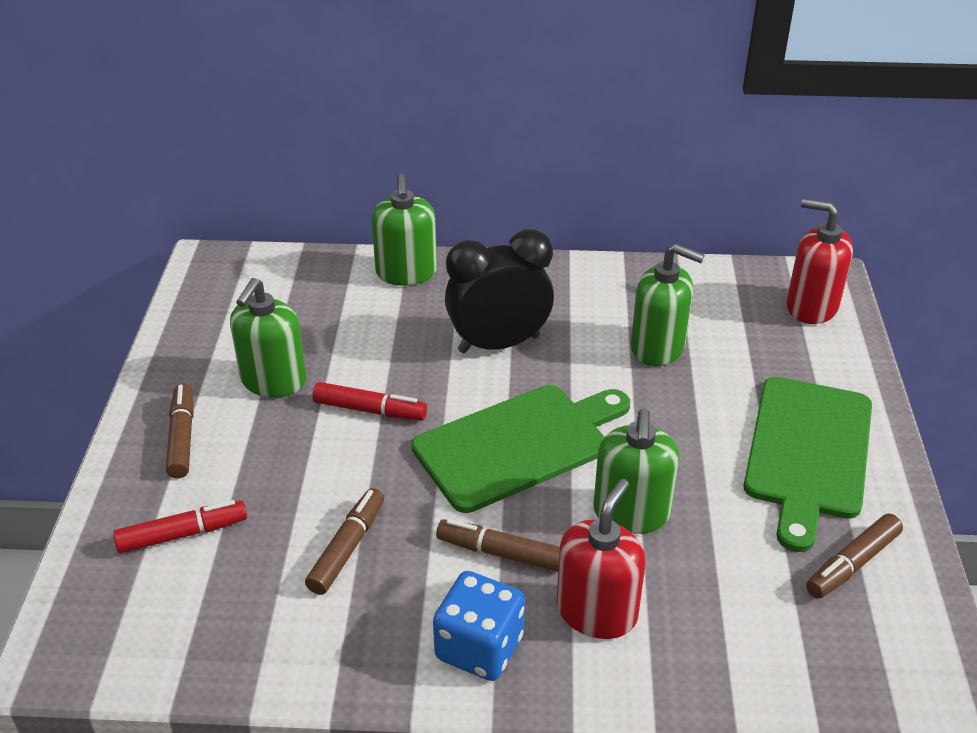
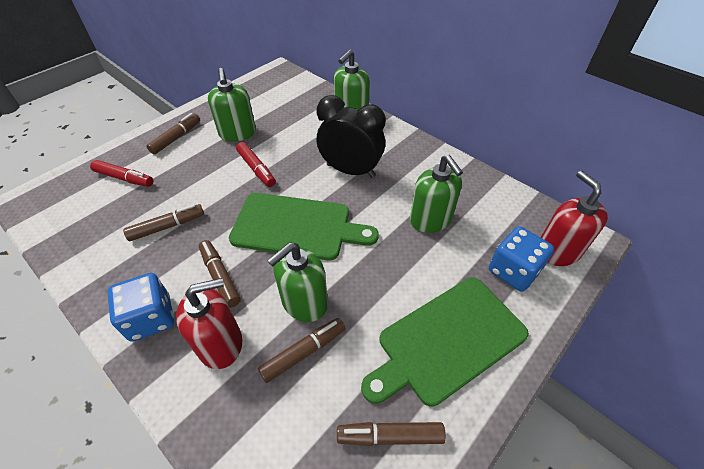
camera: 40 degrees right, 10 degrees up
green soap dispenser [230,278,306,397] -> green soap dispenser turned 75 degrees counterclockwise [208,68,256,142]
none -> brown marker [258,318,345,383]
none -> blue dice [489,226,554,292]

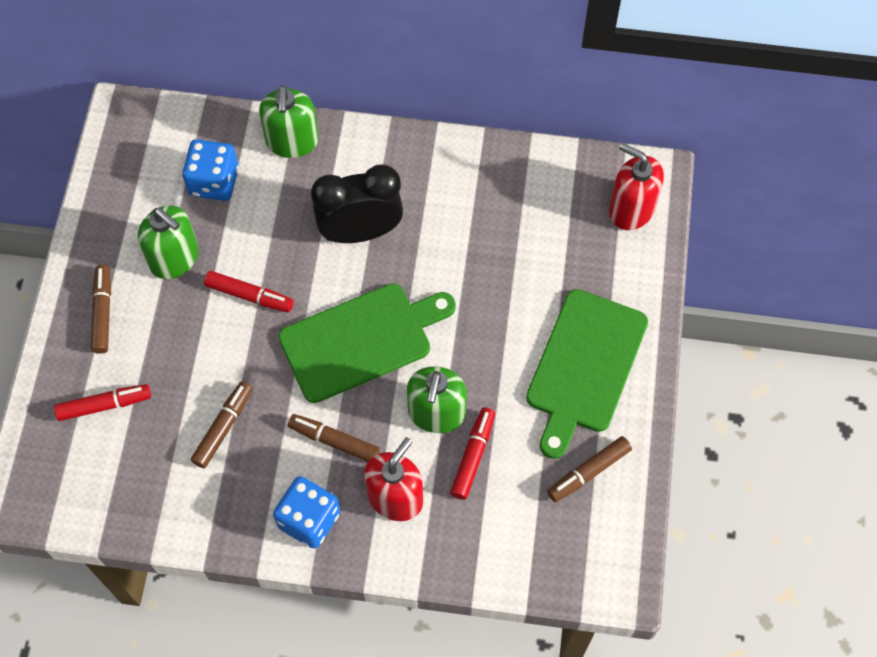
camera: 35 degrees left, 15 degrees up
brown marker [258,318,345,383] -> red marker [450,407,495,500]
green soap dispenser [410,155,463,233] -> none
blue dice [489,226,554,292] -> blue dice moved to [182,139,239,201]

